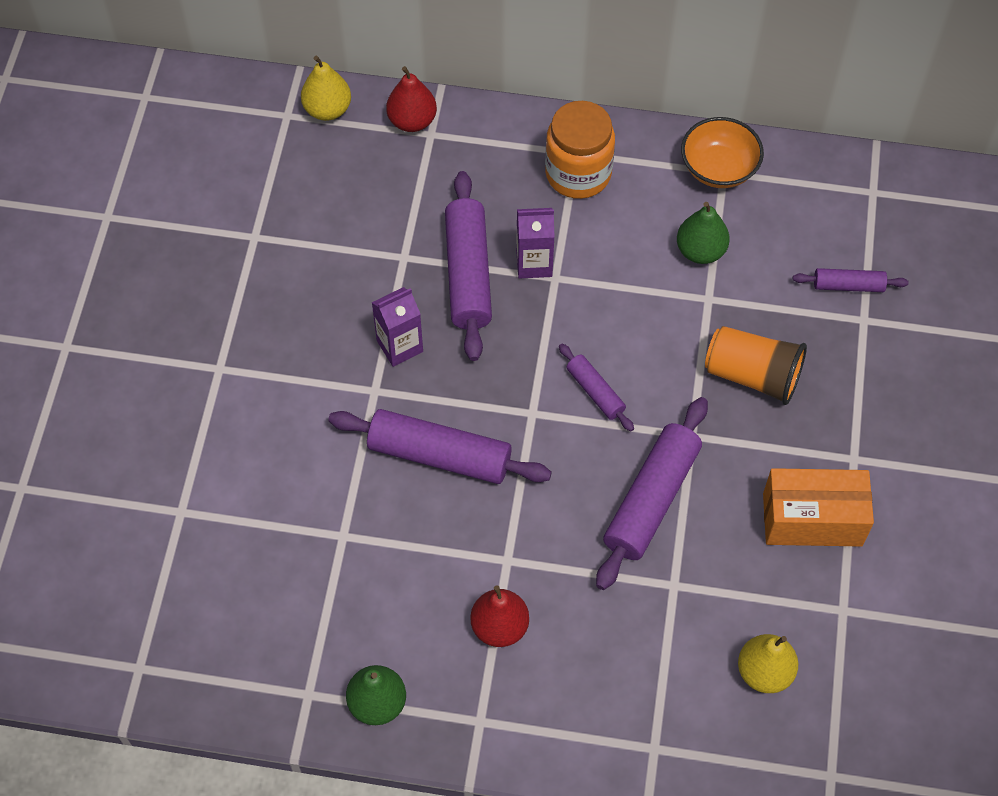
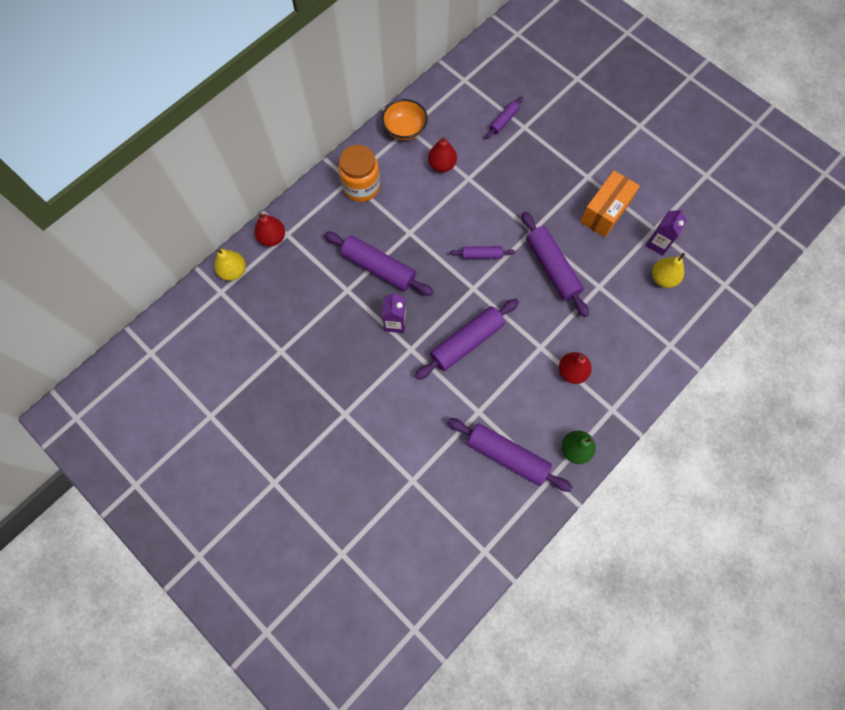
camera: 55 degrees left, 10 degrees up
purple carton [516,208,554,279] -> purple carton moved to [646,209,687,255]
green pear [677,202,730,264] -> red pear [428,136,457,172]
orange cup [705,326,807,405] -> none
none -> purple rolling pin [447,418,572,492]

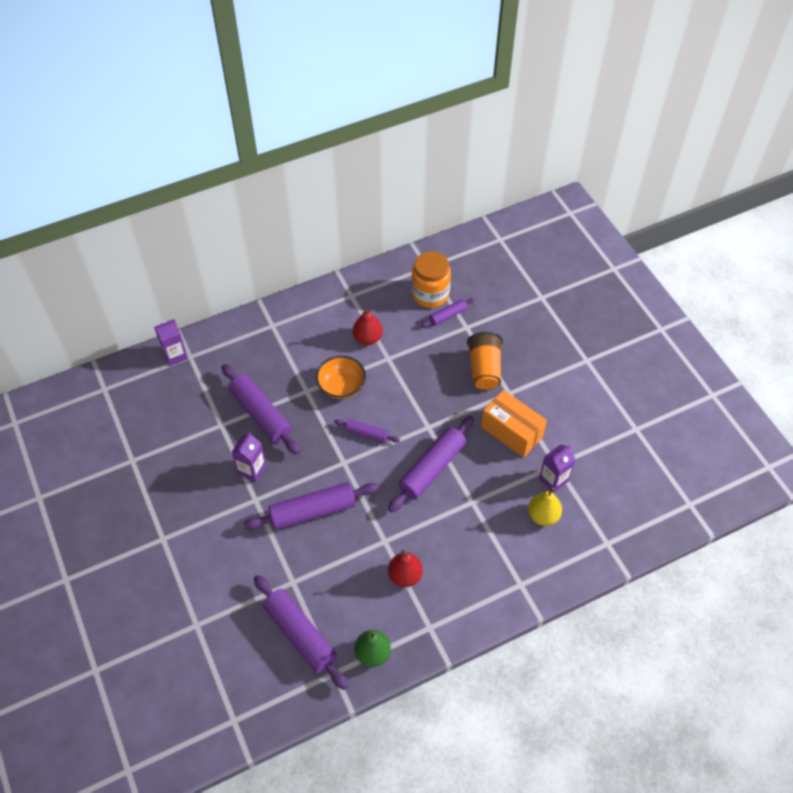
camera: 20 degrees right, 15 degrees down
yellow pear [214,249,246,281] -> none
red pear [254,213,285,246] -> purple carton [154,319,188,366]
orange jar [338,145,380,202] -> orange jar moved to [411,251,451,308]
orange bowl [382,99,428,140] -> orange bowl moved to [316,356,366,399]
purple rolling pin [522,212,589,317] -> purple rolling pin turned 45 degrees clockwise [388,416,474,512]
orange box [580,170,640,237] -> orange box turned 75 degrees clockwise [481,390,547,458]
none -> orange cup [467,332,503,390]

